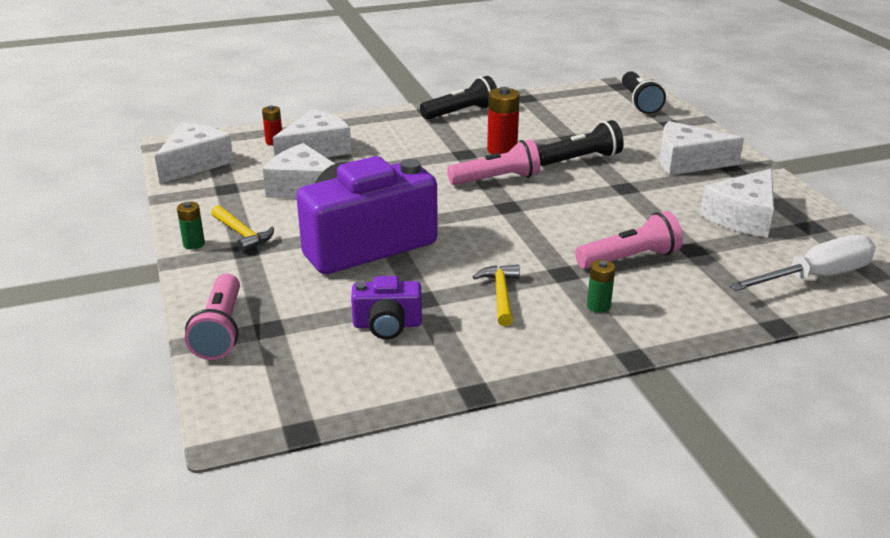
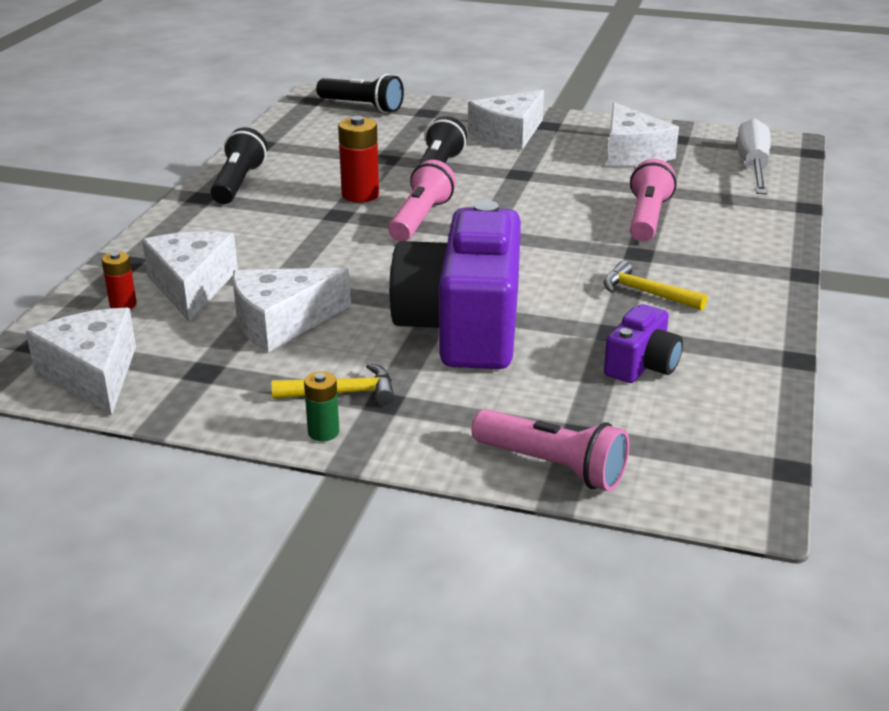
camera: 55 degrees left, 0 degrees up
green battery [587,260,615,313] -> none

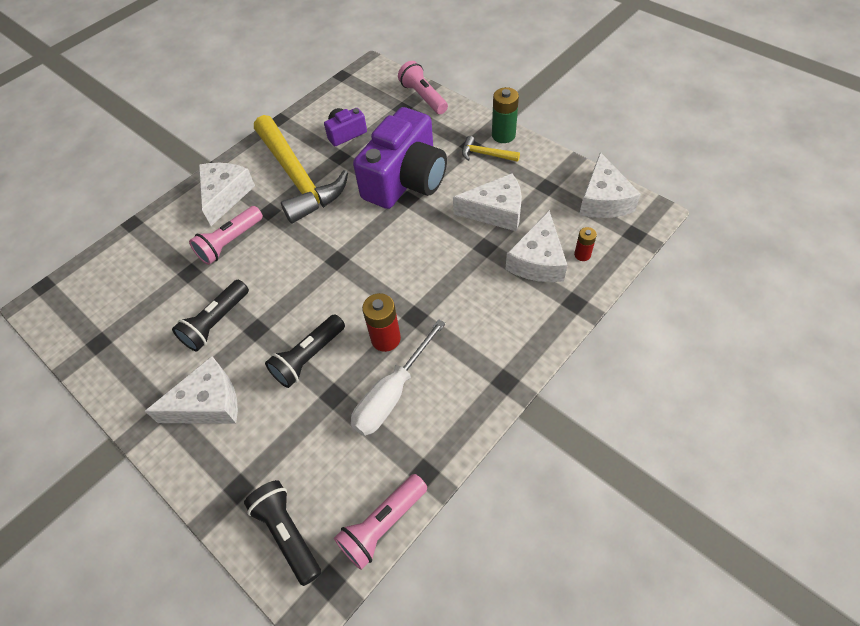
camera: 150 degrees left, 25 degrees up
black flashlight [211,127,267,204] -> black flashlight moved to [172,280,249,352]
green battery [304,372,339,441] -> green battery [492,87,519,143], size x1.69
pink flashlight [388,160,456,242] -> pink flashlight moved to [334,474,427,570]
yellow hammer [604,261,707,311] -> yellow hammer [254,115,348,224], size x2.42
white cheese [607,103,679,167] -> white cheese moved to [199,163,255,226]
white screwdriver [737,118,771,195] -> white screwdriver moved to [351,319,446,436]

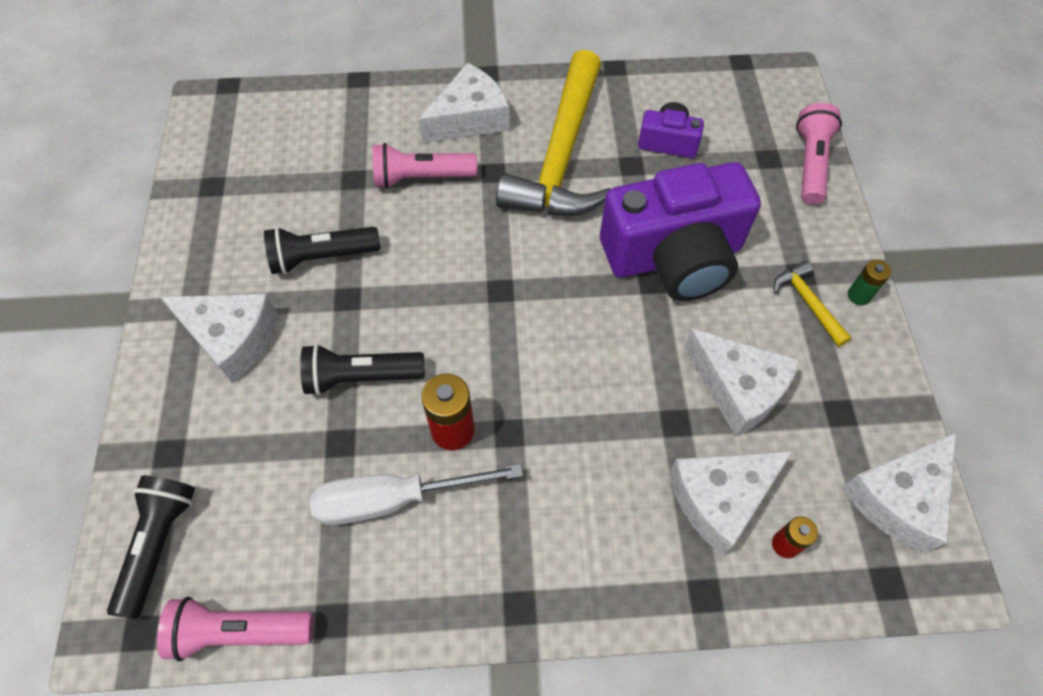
camera: 40 degrees right, 5 degrees up
green battery [492,87,519,143] -> green battery [848,260,891,305], size x0.59

